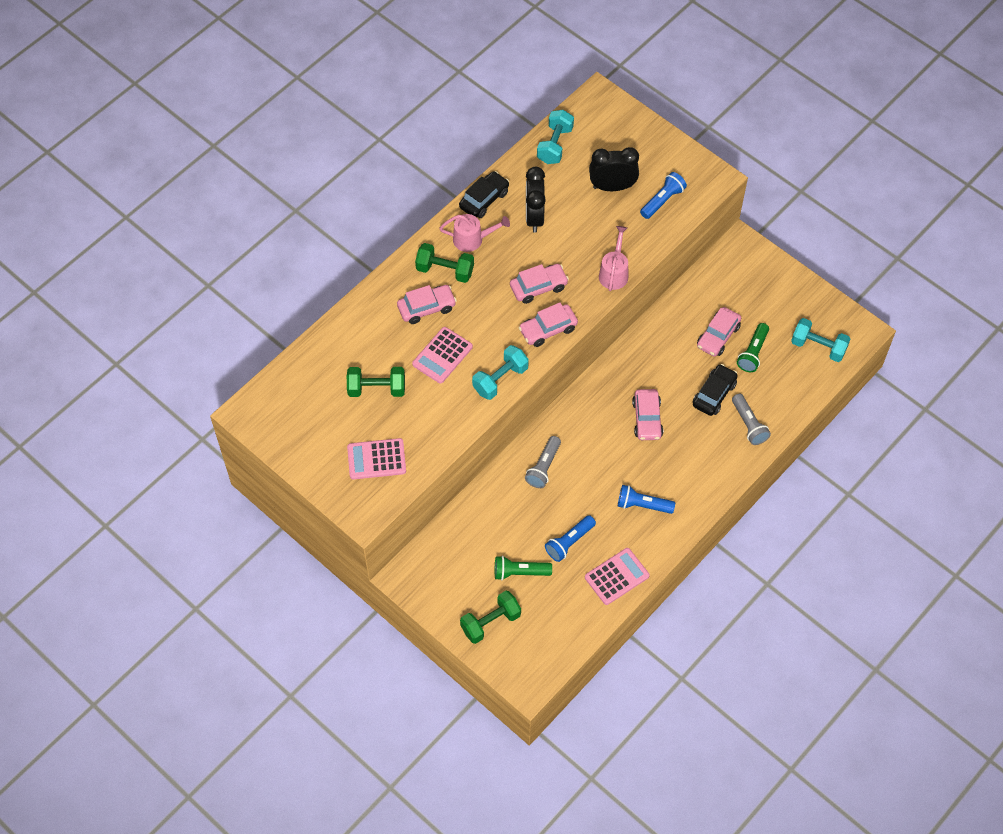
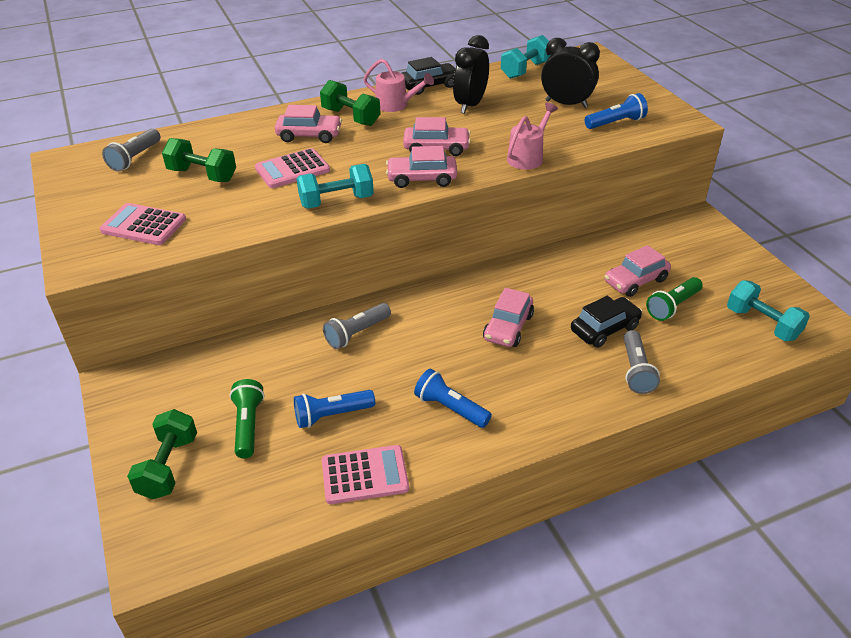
camera: 25 degrees right, 20 degrees down
green dumbbell [460,591,521,644] -> green dumbbell turned 75 degrees counterclockwise [127,409,197,500]
green flashlight [495,556,552,580] -> green flashlight turned 60 degrees clockwise [230,379,264,458]
none -> grey flashlight [102,128,160,172]

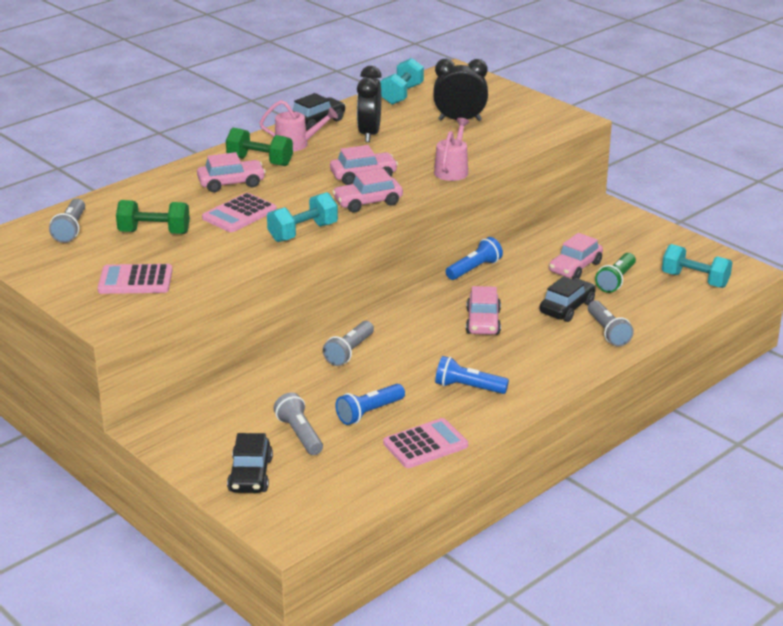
camera: 20 degrees left, 10 degrees down
green dumbbell [127,409,197,500] -> black car [227,433,273,493]
green flashlight [230,379,264,458] -> grey flashlight [274,393,323,455]
blue flashlight [585,93,648,129] -> blue flashlight moved to [446,237,503,280]

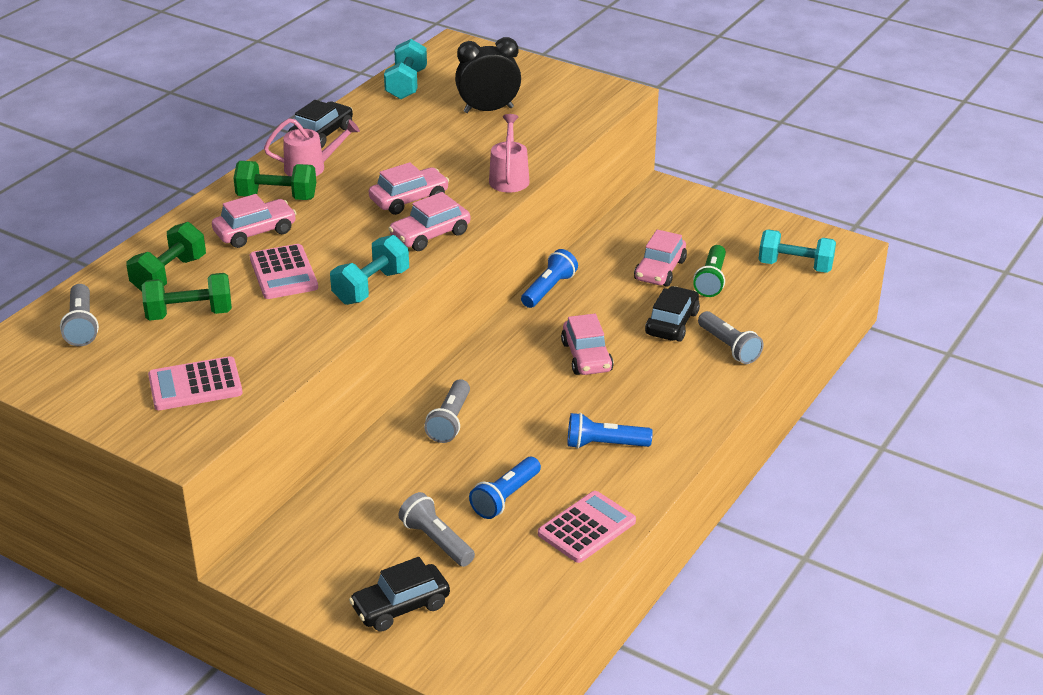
camera: 15 degrees left, 5 degrees up
pink calculator [202,193,277,232] -> pink calculator turned 45 degrees counterclockwise [250,244,318,299]
black car [227,433,273,493] -> black car turned 75 degrees clockwise [349,557,450,632]
black clock [357,66,382,142] -> none
none -> green dumbbell [126,222,206,292]

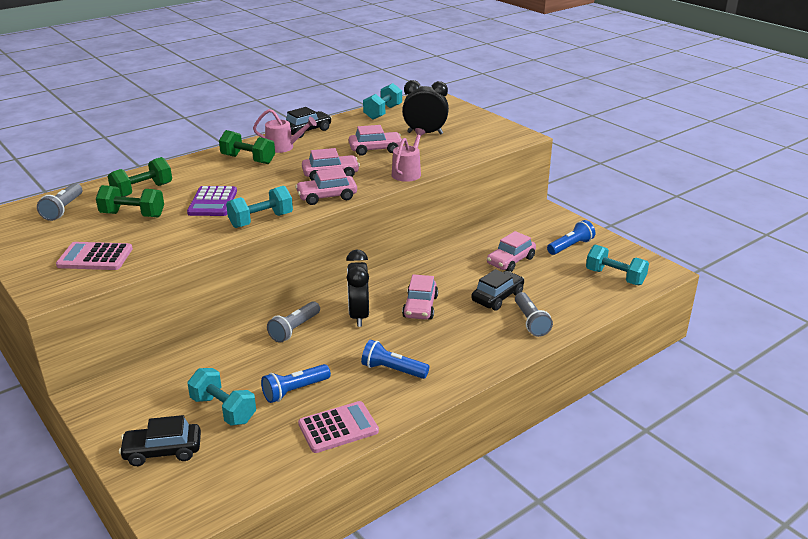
camera: 20 degrees right, 5 degrees down
pink car [212,194,297,248] -> pink car moved to [349,125,402,156]
pink calculator [250,244,318,299] -> purple calculator [187,186,237,216]
grey flashlight [398,492,475,567] -> turquoise dumbbell [187,368,256,426]
blue flashlight [521,249,578,308] -> blue flashlight moved to [547,220,595,255]
green flashlight [693,245,726,297] -> none
none -> black clock [346,249,369,327]

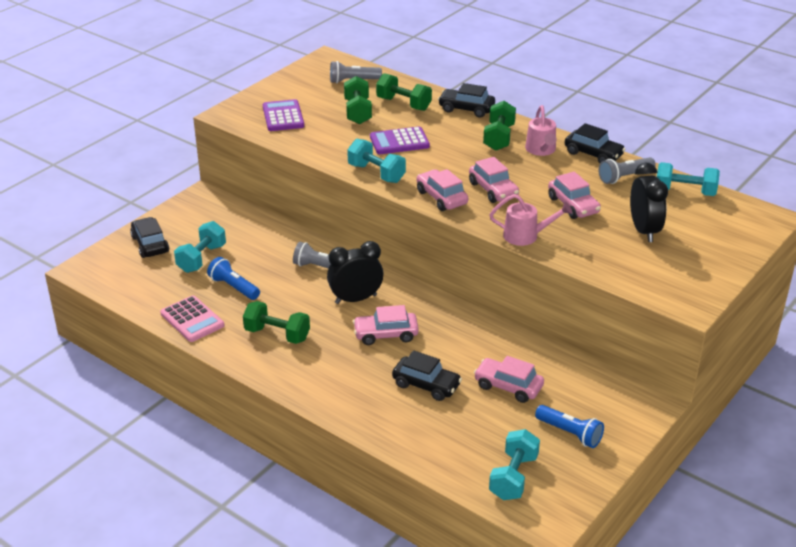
camera: 75 degrees right, 5 degrees up
pink calculator [56,242,133,270] -> purple calculator [263,99,304,131]
blue flashlight [361,340,429,379] -> green dumbbell [243,301,310,344]
grey flashlight [515,292,553,337] -> grey flashlight moved to [599,157,656,184]
none -> black car [438,83,495,118]

